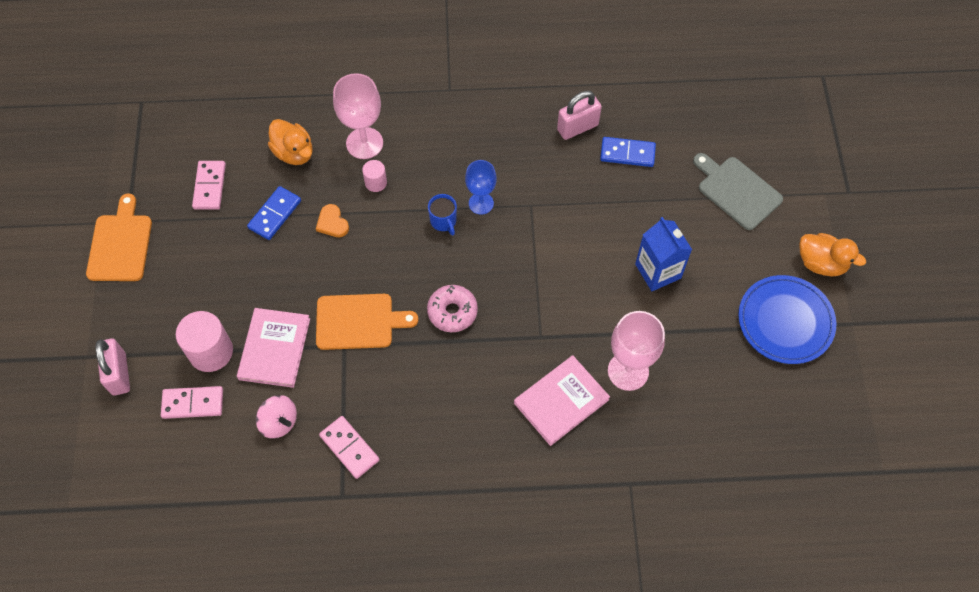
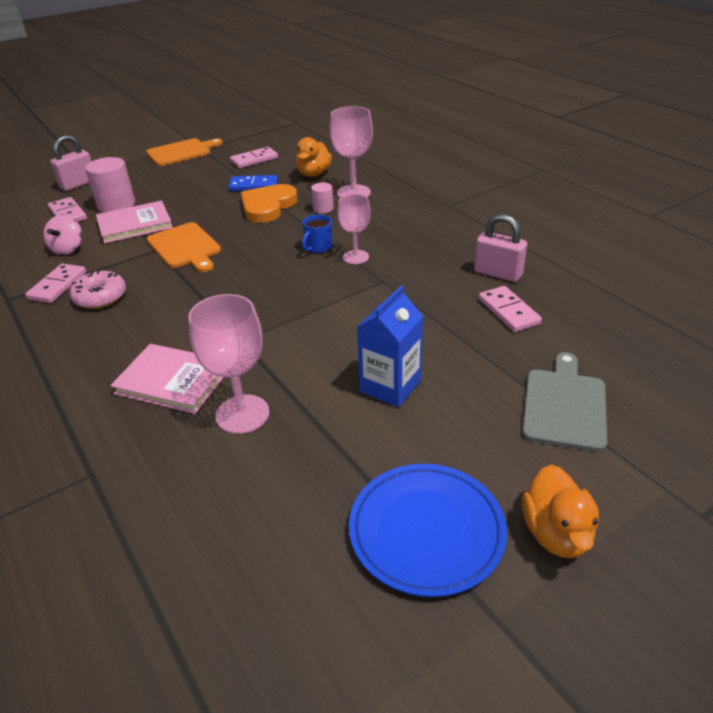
camera: 60 degrees right, 25 degrees down
orange heart [316,204,349,237] -> orange heart [241,184,298,223], size x1.94
pink donut [427,285,478,332] -> pink donut moved to [70,270,126,309]
blue goblet [465,160,497,215] -> pink goblet [337,194,370,264]
blue domino [600,137,656,167] -> pink domino [479,286,542,332]

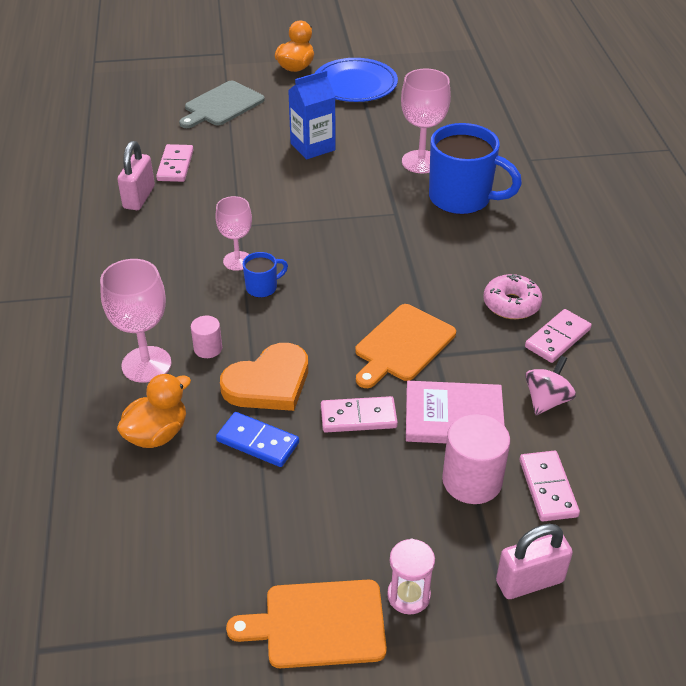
camera: 155 degrees left, 5 degrees up
pink book [111,344,224,414] -> blue mug [429,123,522,215]
orange cutting board [147,222,221,272] -> orange cutting board turned 135 degrees counterclockwise [355,304,456,388]
pink domino [230,147,278,168] -> pink domino moved to [321,396,398,432]
pink padlock [474,214,527,282] -> pink padlock turned 45 degrees clockwise [118,141,155,210]
none -> pink hourglass [387,539,435,615]

